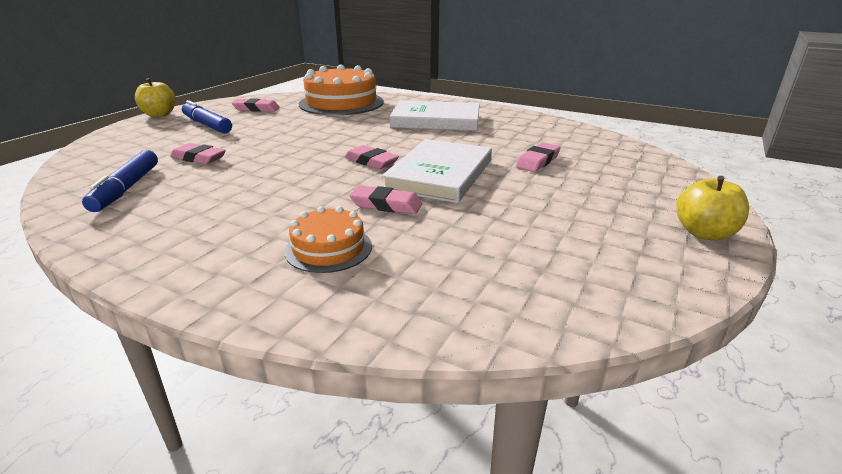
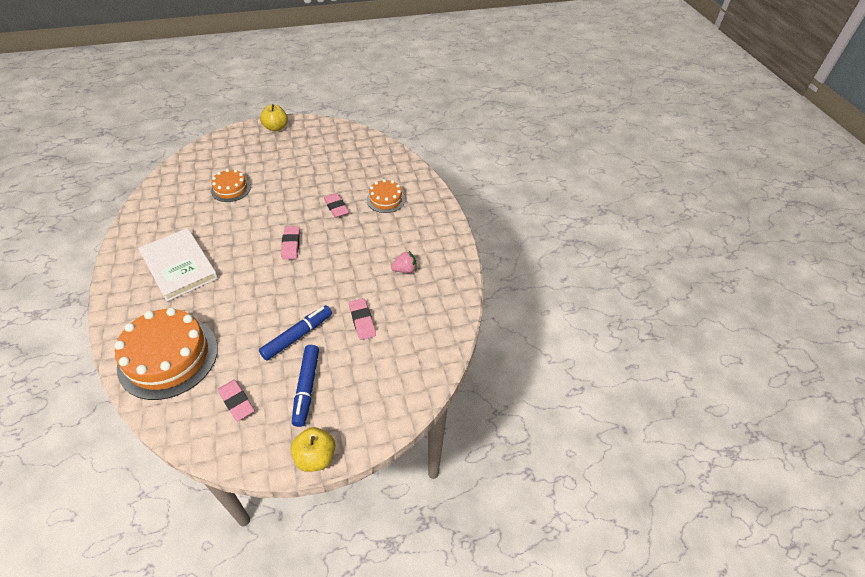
camera: 135 degrees left, 20 degrees up
blue marker [82,150,158,212] -> blue marker moved to [259,305,332,361]
white book [381,139,492,203] -> none
pink eraser [516,142,561,172] -> orange cake [211,169,251,202]
none -> pink strawberry [391,250,417,273]

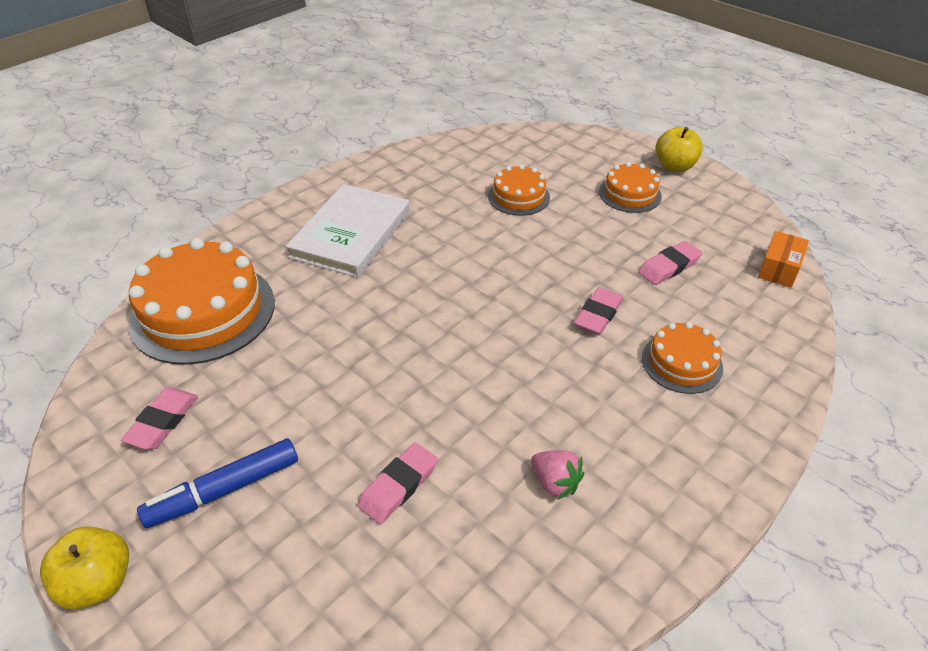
camera: 60 degrees right, 5 degrees down
blue marker [259,305,332,361] -> none
pink eraser [281,226,300,260] -> pink eraser moved to [638,241,702,285]
none -> orange cake [599,162,662,213]
none -> orange box [758,231,809,288]

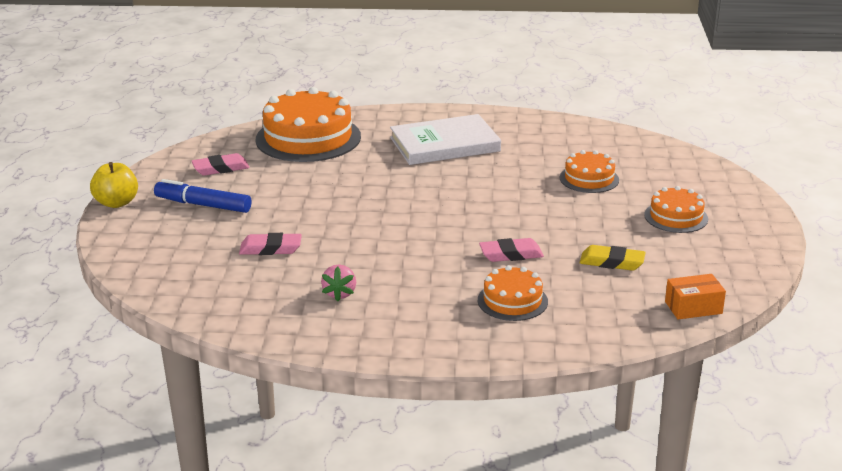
camera: 50 degrees right, 15 degrees down
pink eraser [638,241,702,285] -> yellow eraser [580,245,646,271]
yellow apple [655,127,703,172] -> none

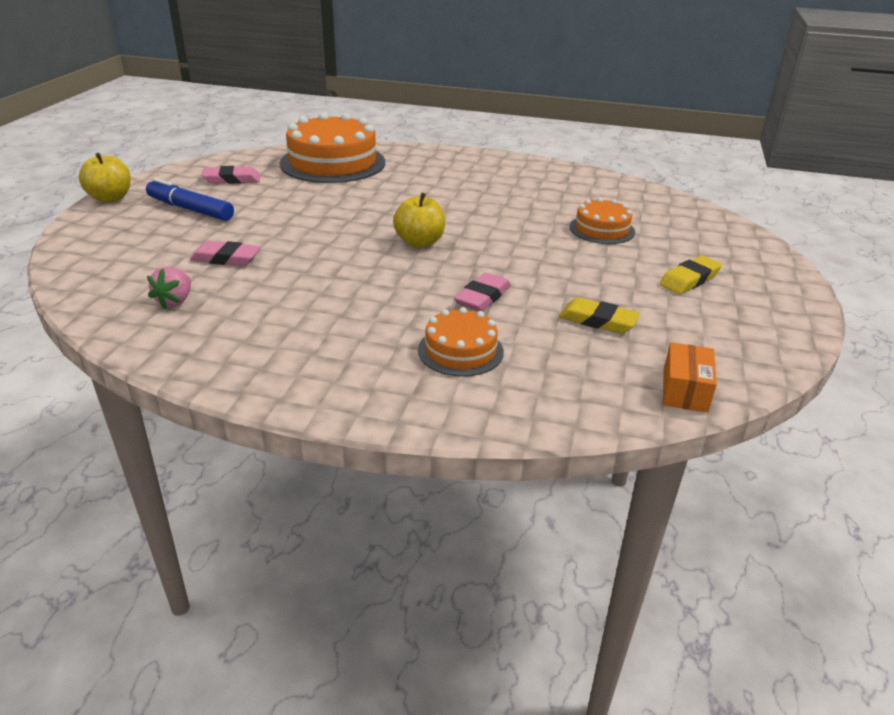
camera: 10 degrees right, 5 degrees up
pink strawberry [321,264,356,301] -> pink strawberry moved to [147,267,191,309]
white book [390,114,501,165] -> none
pink eraser [479,238,544,262] -> pink eraser turned 60 degrees counterclockwise [454,272,511,311]
orange cake [644,186,708,233] -> yellow eraser [659,255,722,294]
orange box [665,274,726,319] -> orange box turned 75 degrees counterclockwise [663,342,717,413]
none -> yellow apple [393,193,445,248]

